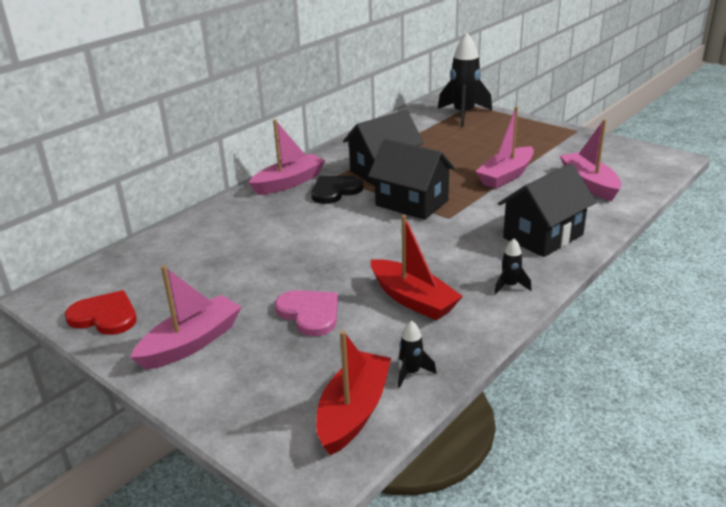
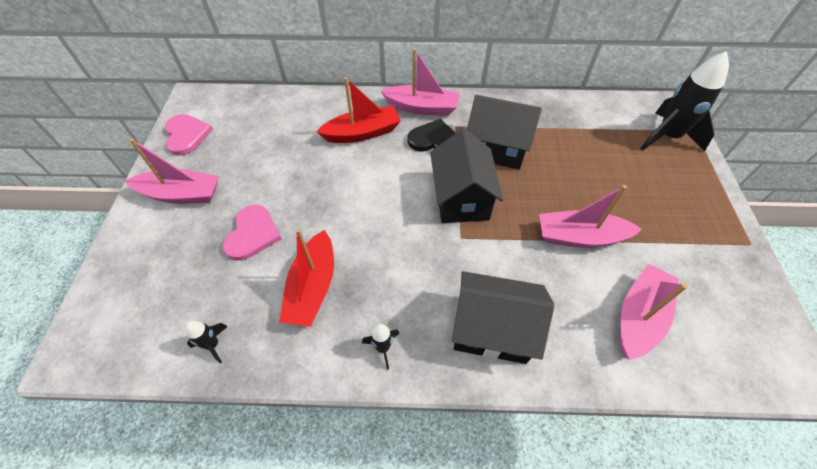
camera: 50 degrees right, 25 degrees up
red heart [65,290,137,335] -> pink heart [165,114,213,156]
red boat [316,331,391,456] -> red boat moved to [316,77,401,143]

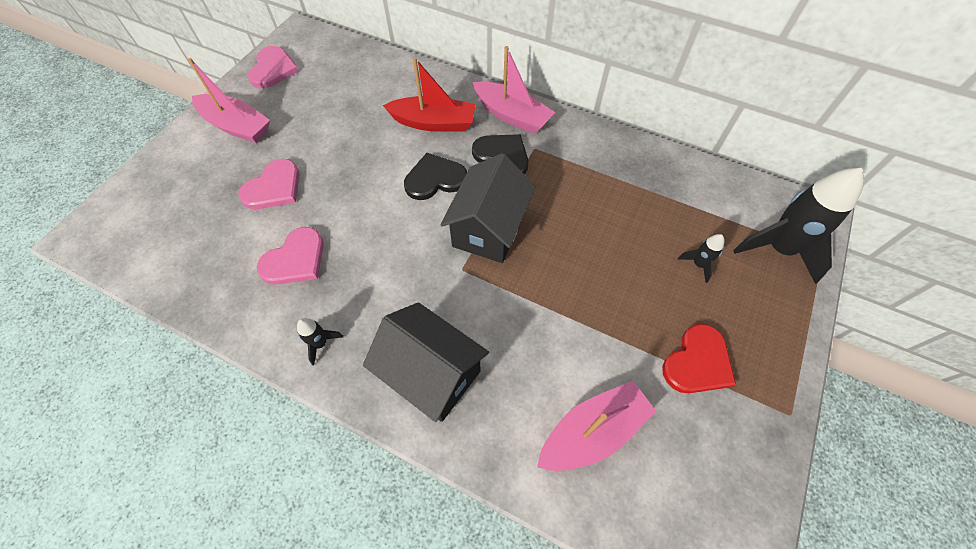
camera: 25 degrees right, 5 degrees up
black rocket [185,321,228,364] -> black rocket moved to [678,234,725,283]
red boat [279,229,334,327] -> pink heart [257,227,324,285]
black house [467,95,542,170] -> none
pink boat [539,185,641,248] -> none
none -> black heart [404,153,467,200]
none -> red heart [662,324,736,393]

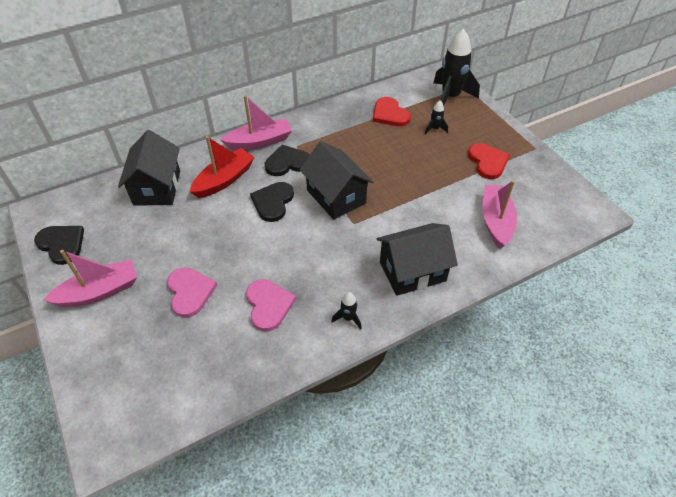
camera: 55 degrees left, 10 degrees down
pink heart [248,46,299,88] -> black heart [34,226,84,265]
none -> black house [118,130,180,206]
none -> red heart [373,97,411,126]

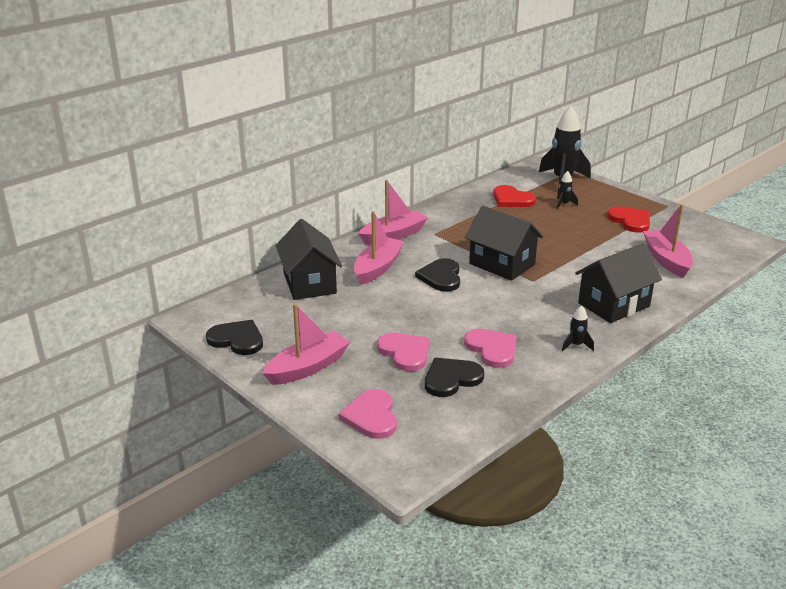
camera: 15 degrees left, 20 degrees down
red boat [190,136,255,198] -> pink boat [354,211,405,285]
black heart [265,145,310,176] -> black heart moved to [425,358,484,397]
none -> pink heart [339,389,397,439]

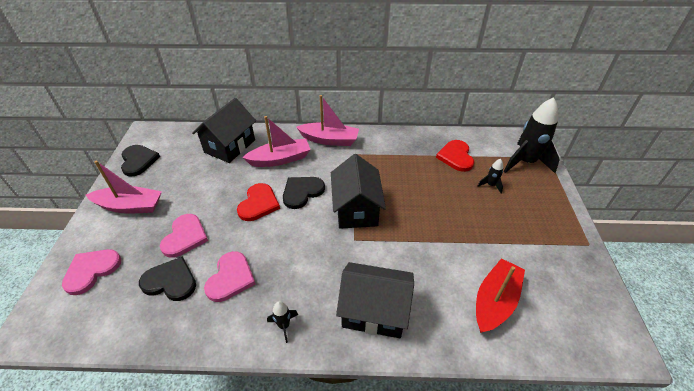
camera: 45 degrees right, 15 degrees up
red heart [607,207,650,233] -> red heart moved to [237,183,280,221]
pink boat [643,204,693,278] -> red boat [476,258,525,333]

